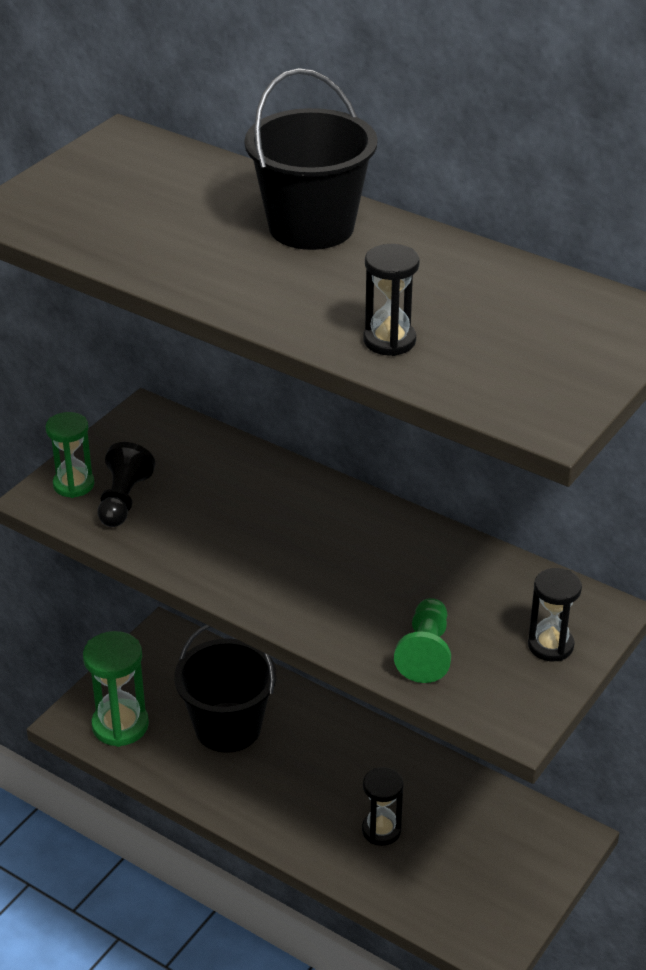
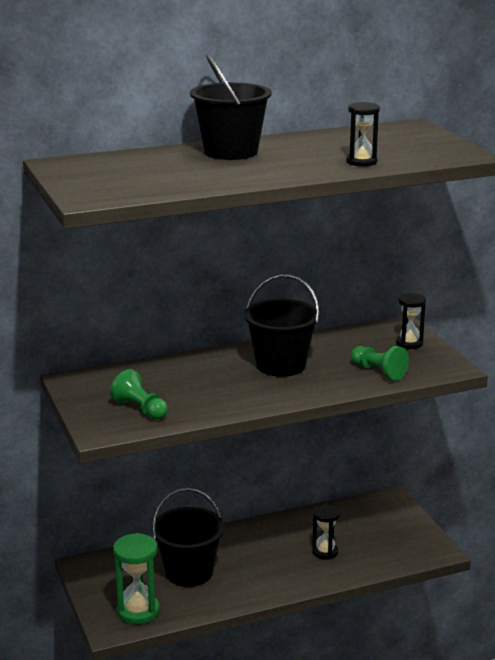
camera: 55 degrees left, 15 degrees down
green hourglass [46,412,94,498] -> none
black pawn [98,442,155,527] -> green pawn [110,369,168,420]
none -> black bucket [244,274,320,377]

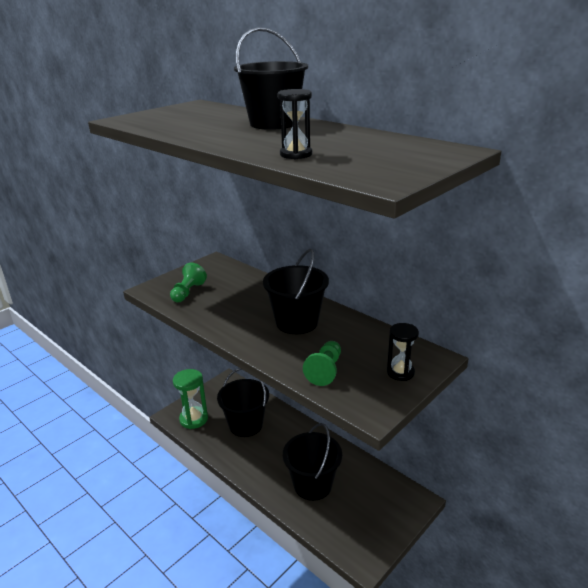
camera: 65 degrees right, 5 degrees up
black hourglass [312,505,340,559] -> black bucket [283,423,342,501]

